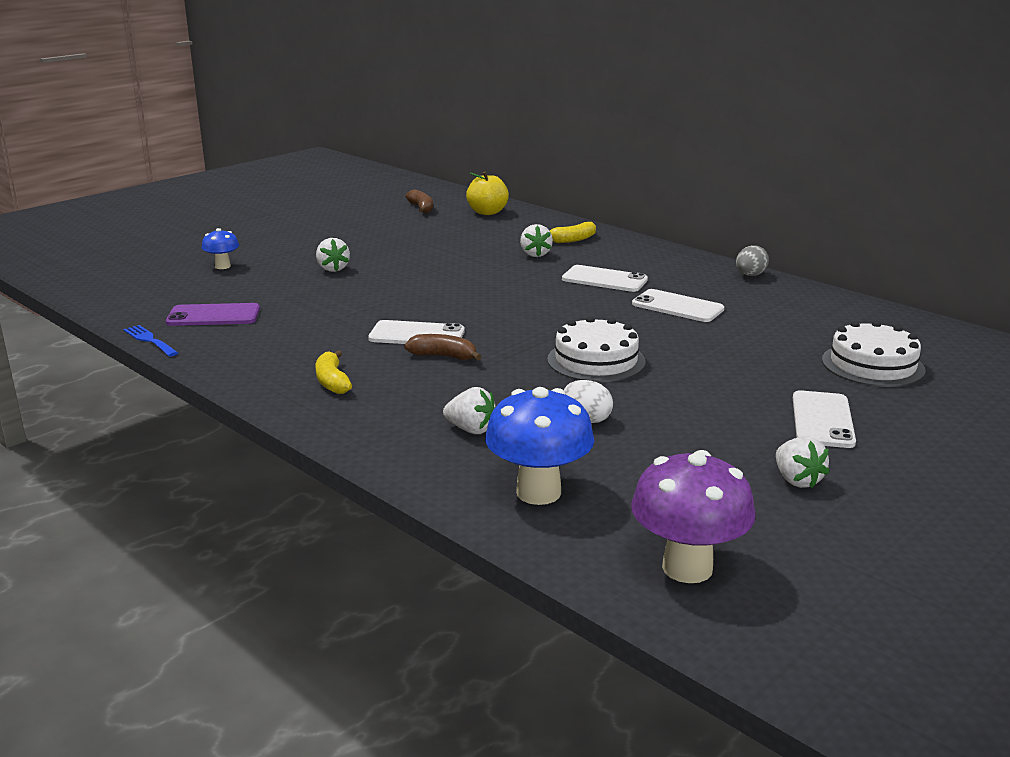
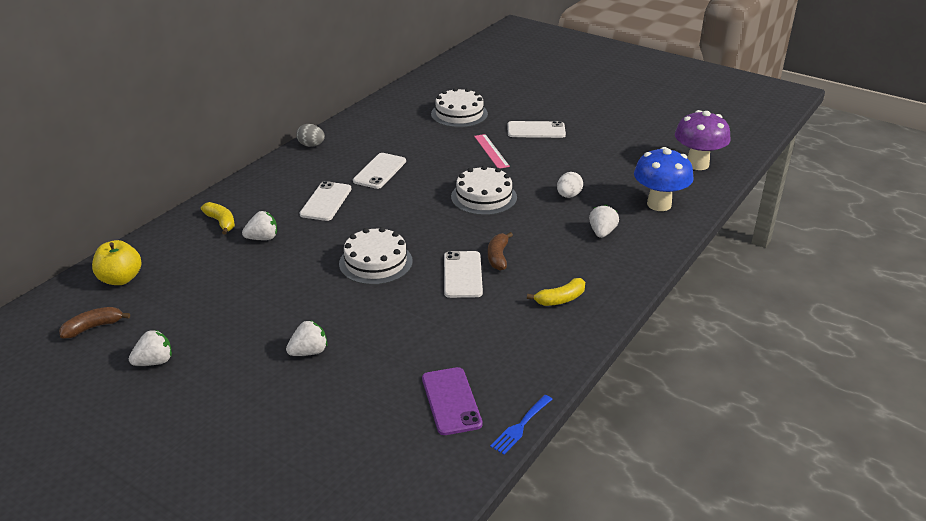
camera: 100 degrees left, 10 degrees up
blue mushroom [202,228,239,269] -> none
white strawberry [776,436,830,488] -> white strawberry moved to [129,330,172,366]
none -> white cake [339,227,413,285]
none -> pink ruler [474,134,510,169]

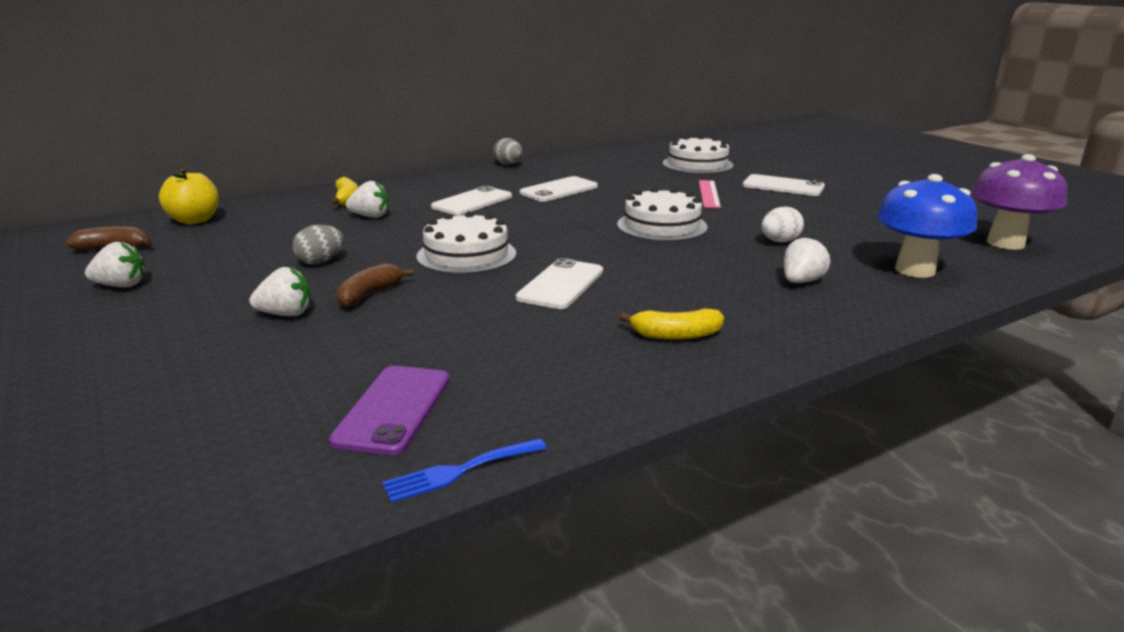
camera: 25 degrees right, 10 degrees down
brown banana [488,232,513,271] -> brown banana moved to [336,263,413,307]
none -> grey egg [293,225,344,264]

